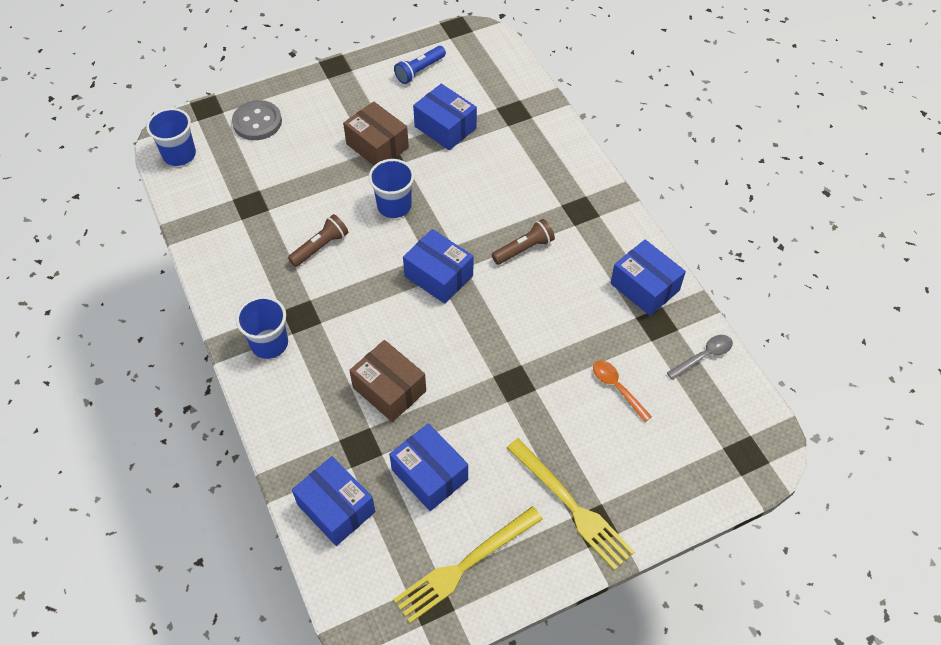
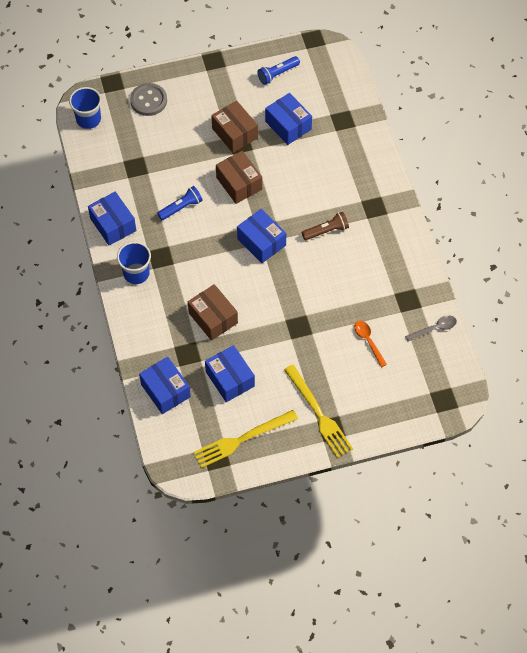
camera: 10 degrees right, 5 degrees up
brown flashlight [288,214,348,267] -> blue flashlight [157,186,203,220]
blue cup [369,159,414,218] -> brown box [216,151,262,204]
blue box [611,240,686,316] -> blue box moved to [88,192,136,245]

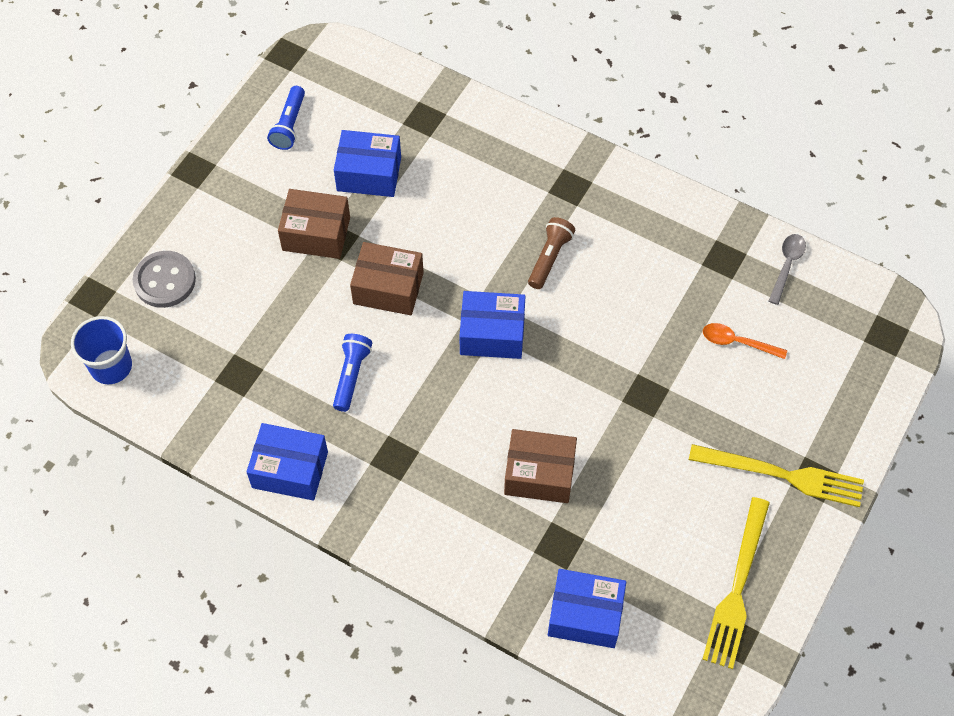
camera: 45 degrees left, 0 degrees up
blue cup [117,242,151,284] -> none
blue box [205,345,255,402] -> none

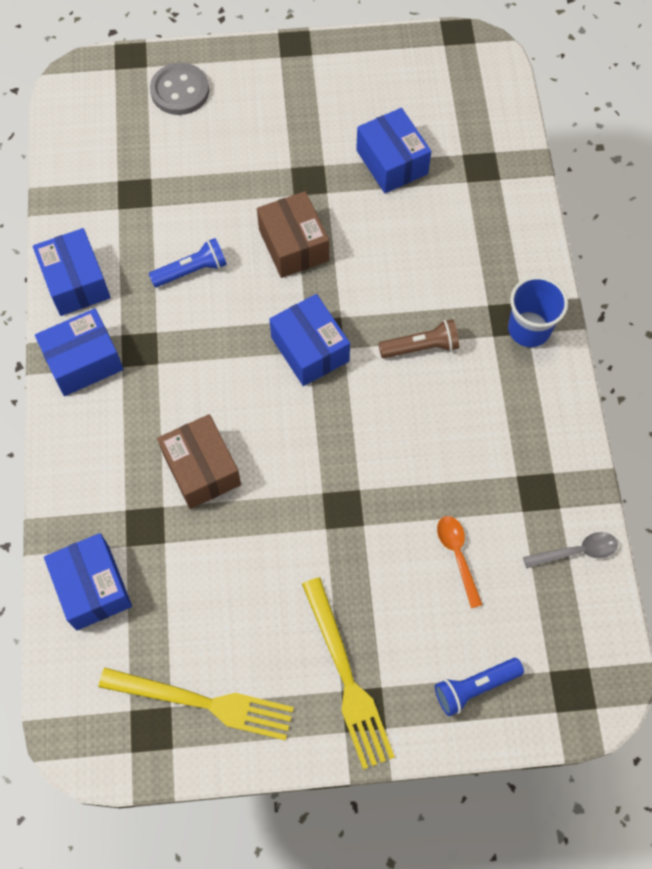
camera: 55 degrees right, 5 degrees up
blue cup [71,316,132,384] -> blue cup moved to [508,276,568,347]
blue flashlight [267,86,305,150] -> blue flashlight moved to [435,658,524,716]
brown box [278,189,350,259] -> none
yellow fork [702,497,770,669] -> yellow fork turned 150 degrees counterclockwise [99,668,294,741]
none -> blue box [35,308,124,396]

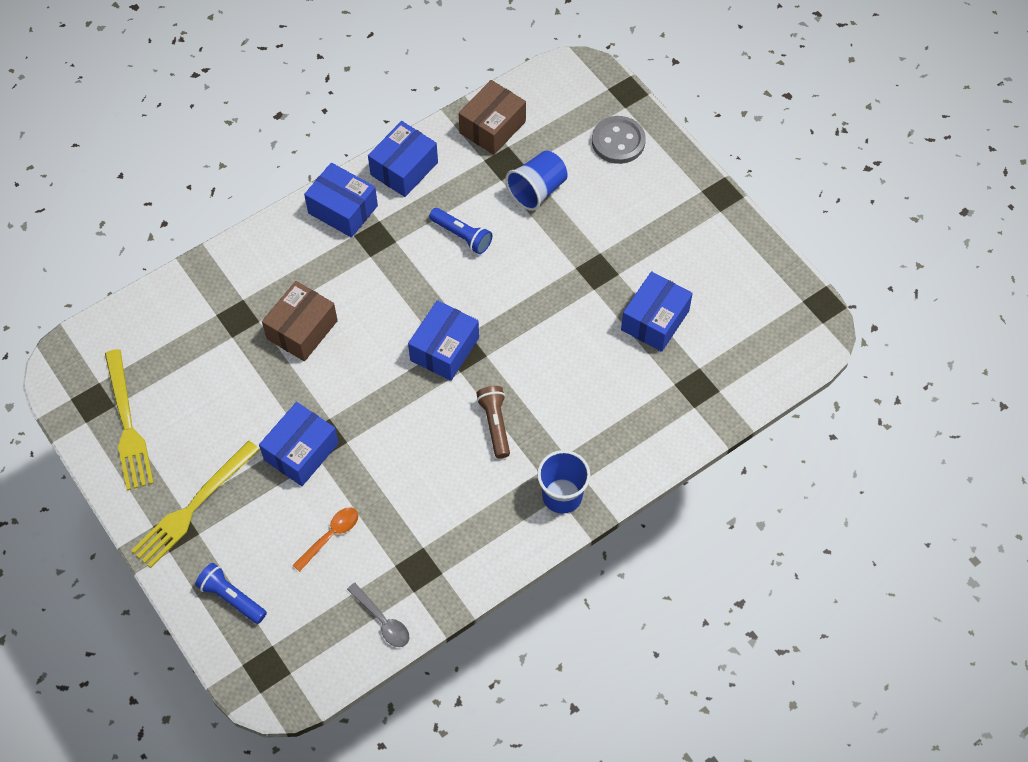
camera: 60 degrees right, 5 degrees down
blue box [44,533,132,630] -> blue box moved to [259,402,339,486]
brown box [257,191,329,278] -> brown box moved to [459,80,526,155]
brown flashlight [378,319,459,358] -> brown flashlight turned 150 degrees counterclockwise [476,386,510,459]
none -> blue cup [505,150,568,211]

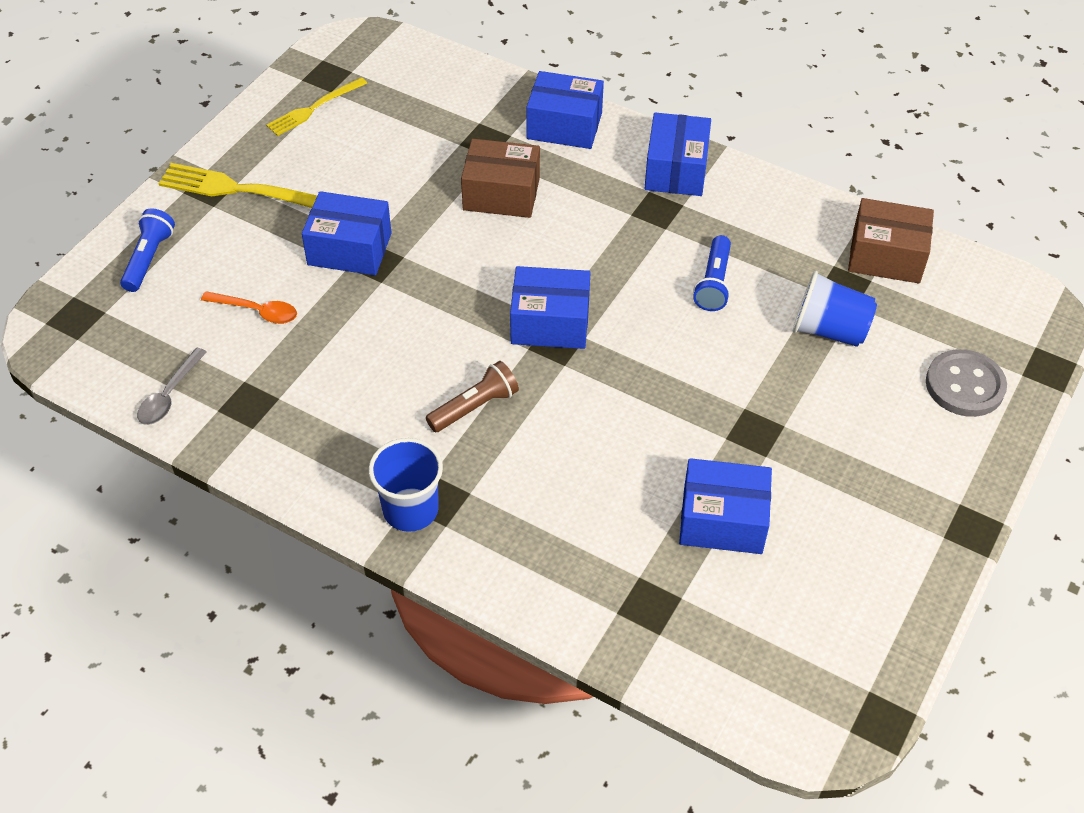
camera: 65 degrees right, 10 degrees down
yellow fork [105,349,154,490] -> yellow fork [266,77,367,136], size x0.64
blue box [368,121,438,197] -> blue box moved to [527,71,604,149]

